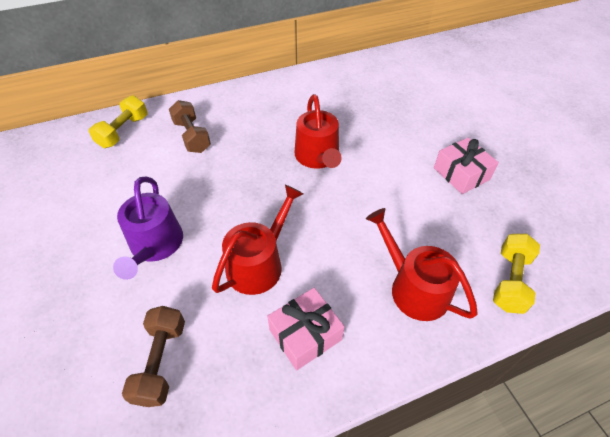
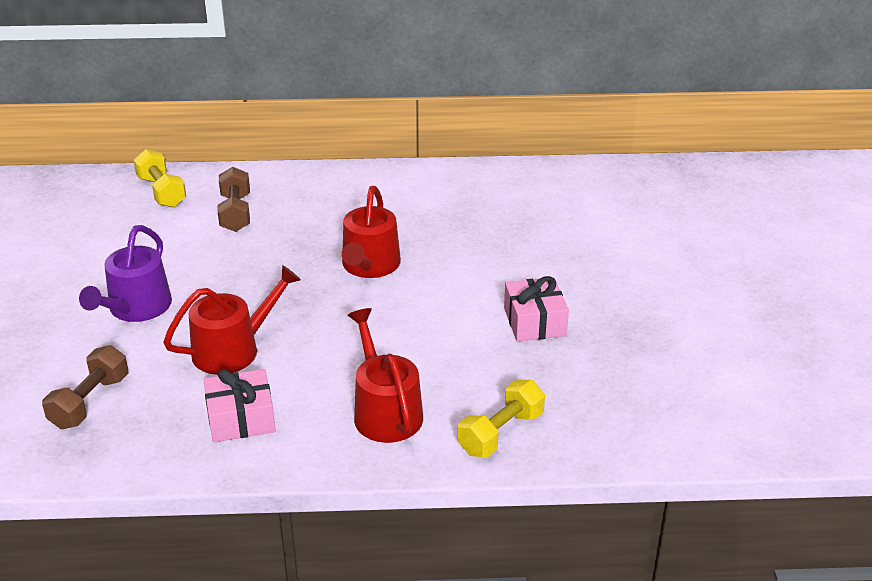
camera: 20 degrees right, 15 degrees down
yellow dumbbell [89,95,147,148] -> yellow dumbbell turned 75 degrees counterclockwise [134,149,186,207]

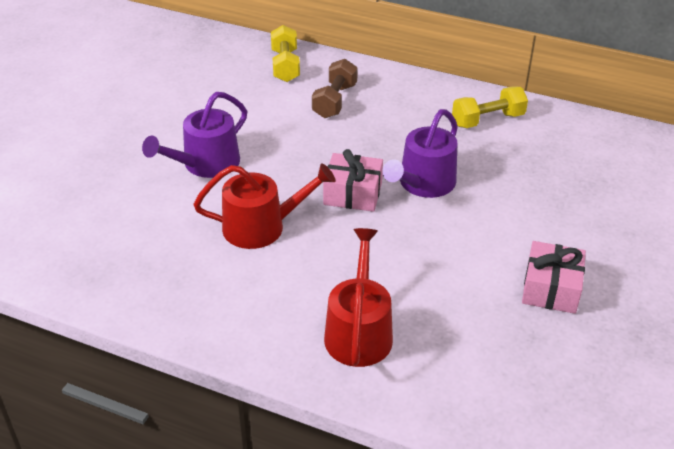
camera: 25 degrees right, 5 degrees up
brown dumbbell [42,345,128,429] -> none
pink gift [204,369,276,442] -> pink gift moved to [323,149,383,212]
red watering can [342,186,401,278] -> purple watering can [382,109,458,198]
yellow dumbbell [458,380,545,457] -> yellow dumbbell moved to [452,86,528,128]

